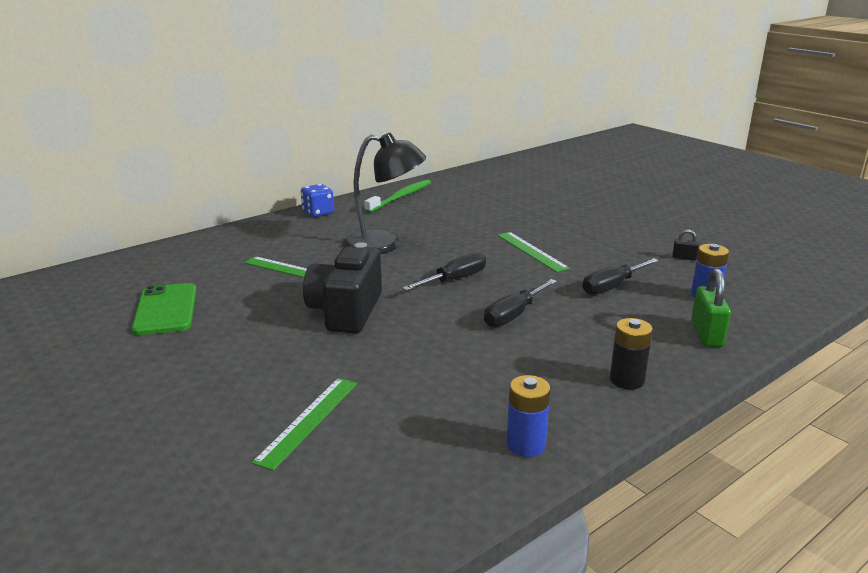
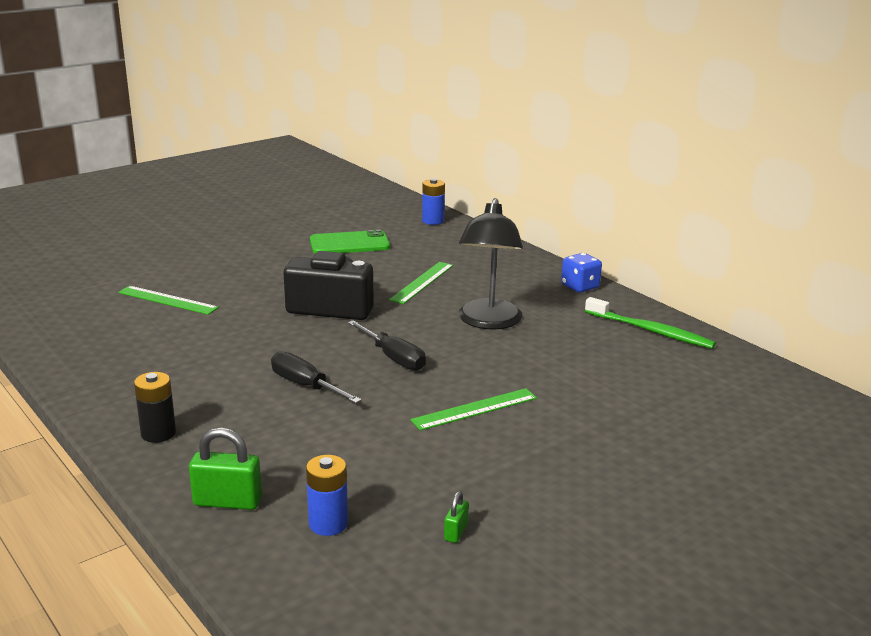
camera: 90 degrees right, 0 degrees up
blue battery [506,375,551,457] -> blue battery moved to [422,178,445,225]
black screwdriver [583,258,659,295] -> none
black padlock [672,229,699,261] -> green padlock [444,491,469,543]

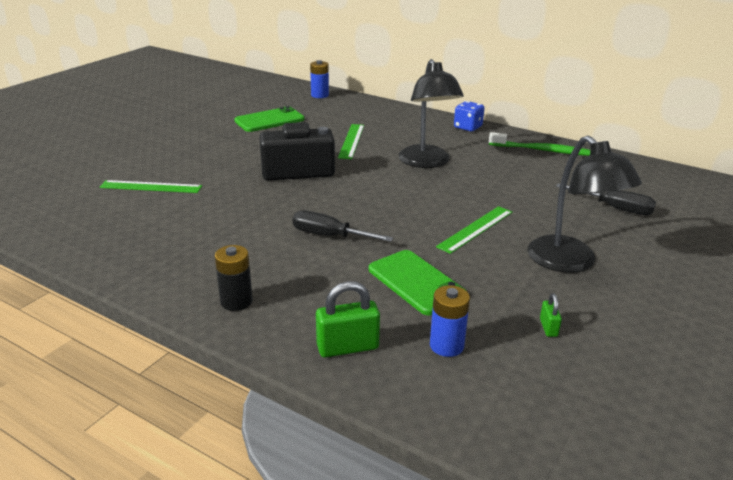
camera: 20 degrees left, 5 degrees up
black screwdriver [348,320,426,371] -> black screwdriver moved to [556,184,656,215]
none -> green phone [369,250,467,315]
none -> black lamp [528,136,642,273]

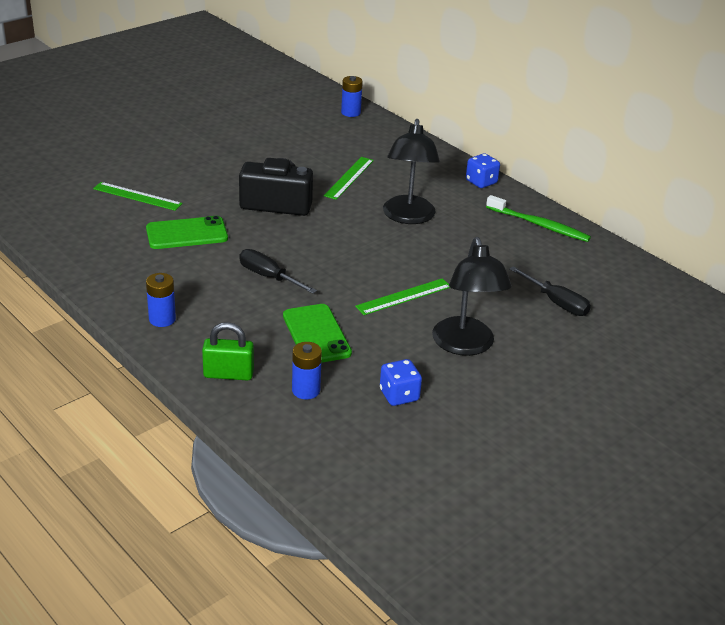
camera: 15 degrees right, 5 degrees up
black battery [215,245,253,311] -> blue battery [146,273,176,327]
green phone [234,106,305,132] -> green phone moved to [146,216,228,249]
green padlock [540,293,562,337] -> blue dice [380,359,422,406]

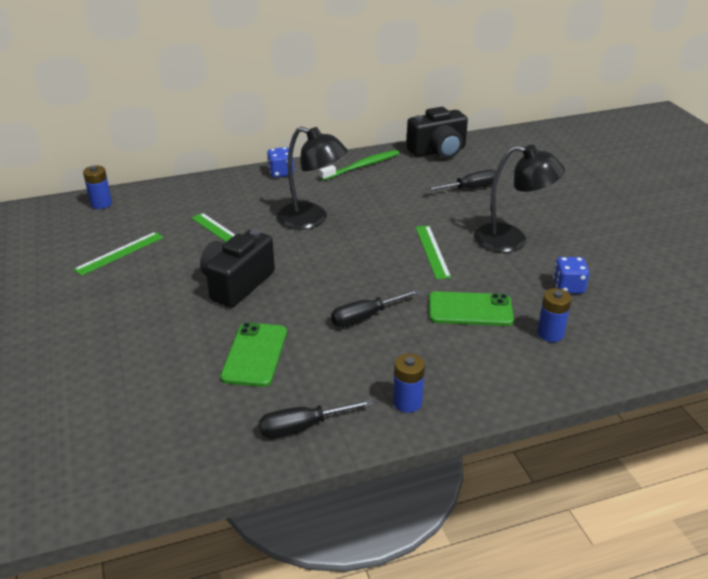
camera: 65 degrees left, 0 degrees up
green ruler [93,182,183,211] -> green ruler moved to [73,232,164,276]
green padlock [202,322,254,381] -> none
none -> black screwdriver [259,399,373,438]
none -> black camera [406,107,468,158]

